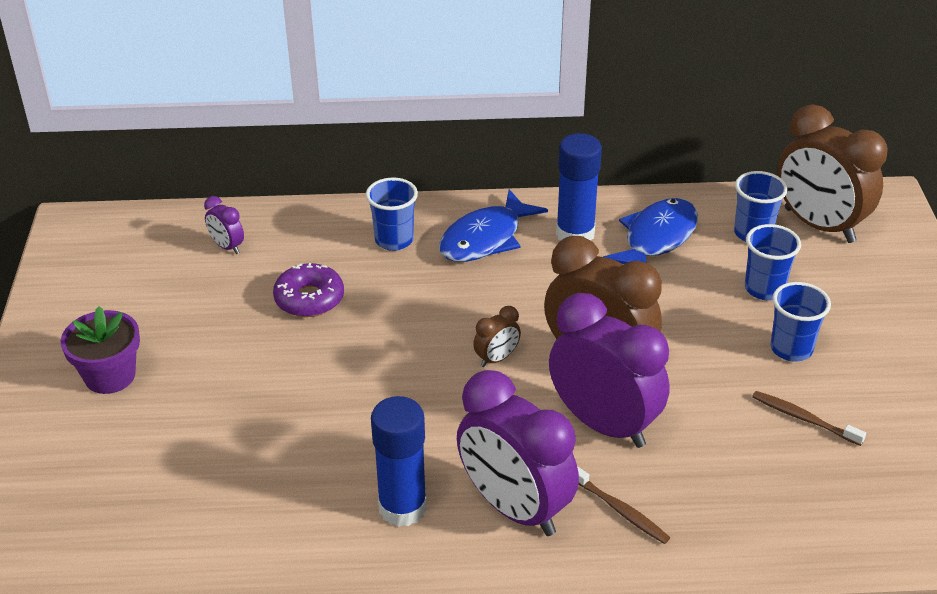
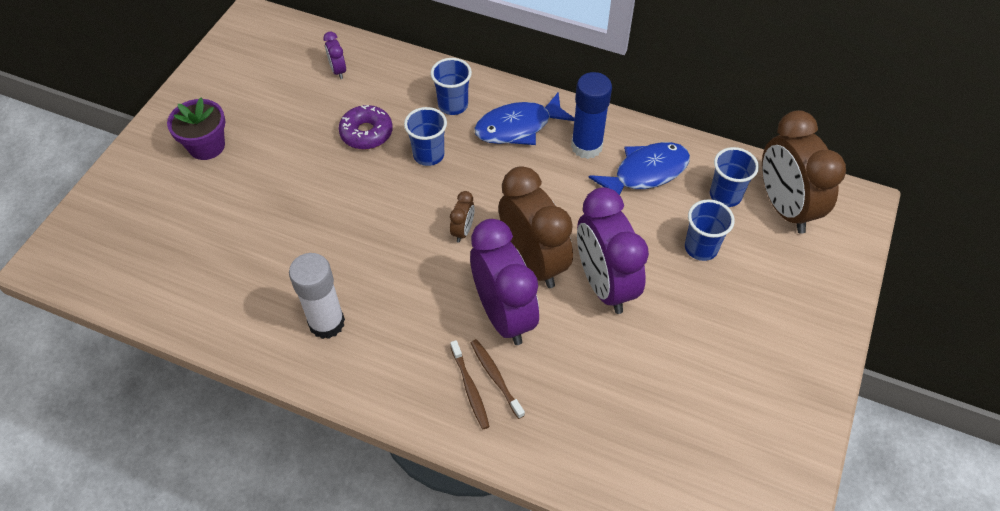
camera: 25 degrees right, 15 degrees up
blue glue stick [371,396,427,527] -> white glue stick [289,253,345,339]
purple clock [457,370,579,536] -> purple clock moved to [577,187,649,314]
brown clock [473,306,521,367] -> brown clock turned 60 degrees counterclockwise [450,191,475,243]
brown toothbrush [752,391,866,446] -> brown toothbrush moved to [471,339,525,419]
blue cup [770,282,831,362] -> blue cup moved to [404,107,447,166]

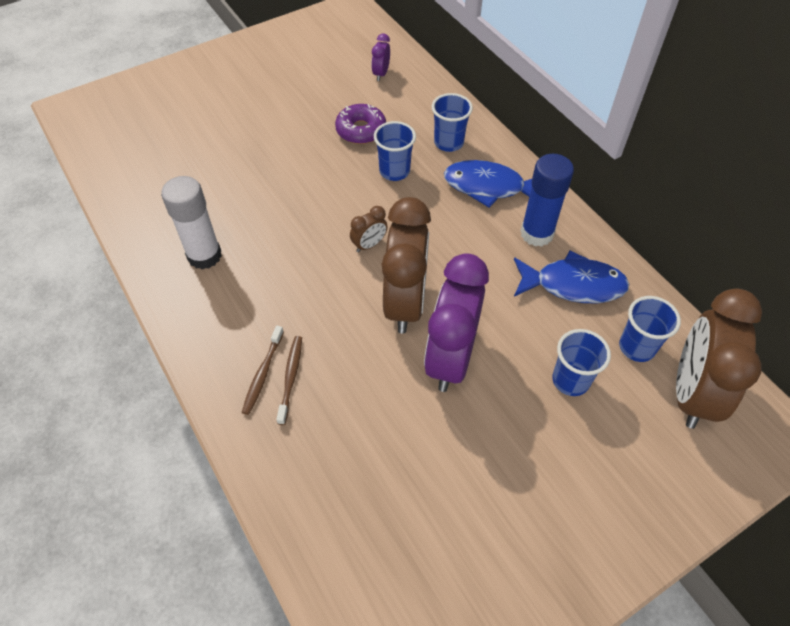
camera: 35 degrees right, 0 degrees up
purple flower pot [167,98,225,160] -> none
purple clock [470,219,539,345] -> none

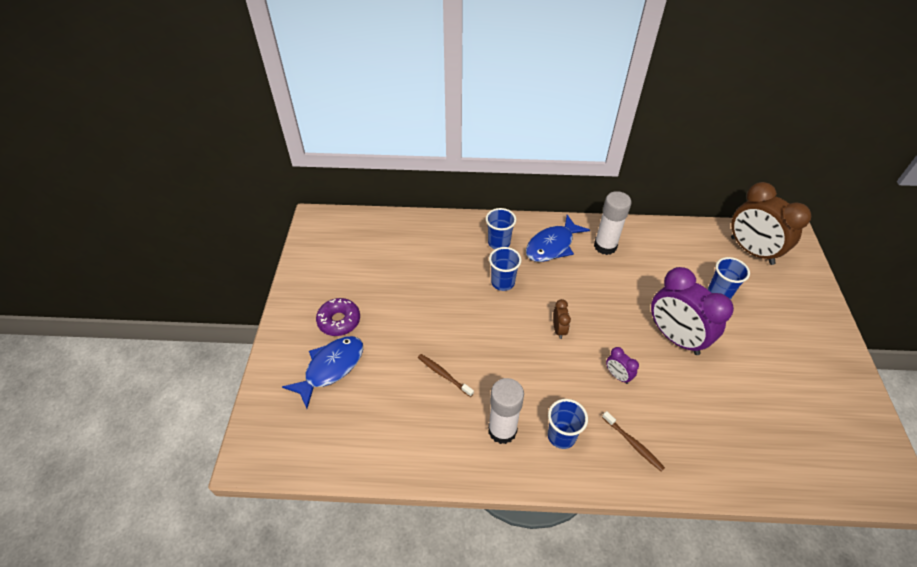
camera: 55 degrees left, 5 degrees down
brown toothbrush [276,336,302,425] -> brown toothbrush moved to [418,354,474,397]
purple donut [335,104,386,144] -> purple donut moved to [316,298,360,336]
purple clock [371,34,390,81] -> purple clock moved to [606,347,639,384]
brown clock [382,197,431,333] -> none
blue fish [514,251,629,303] -> blue fish moved to [282,336,363,409]
blue glue stick [521,154,574,247] -> white glue stick [594,191,631,255]
blue cup [619,296,681,362] -> blue cup moved to [548,399,588,449]

